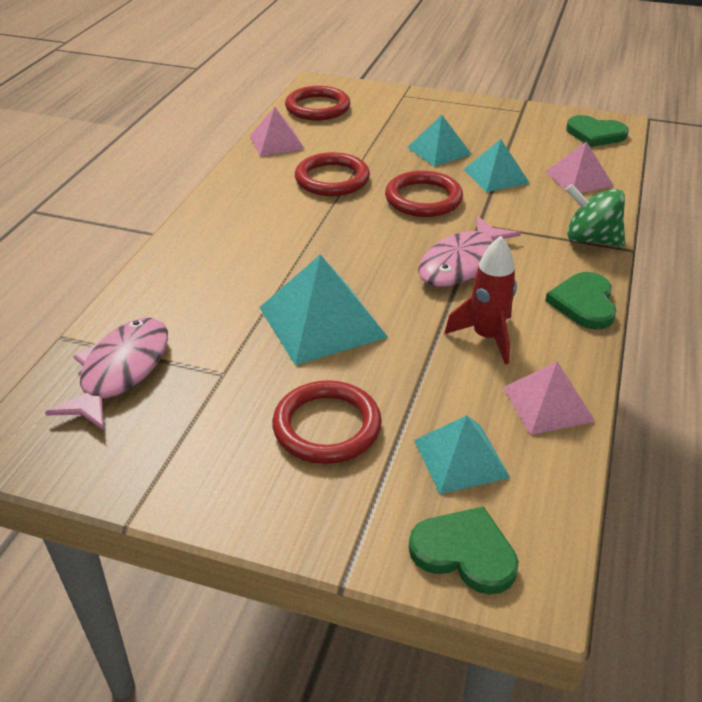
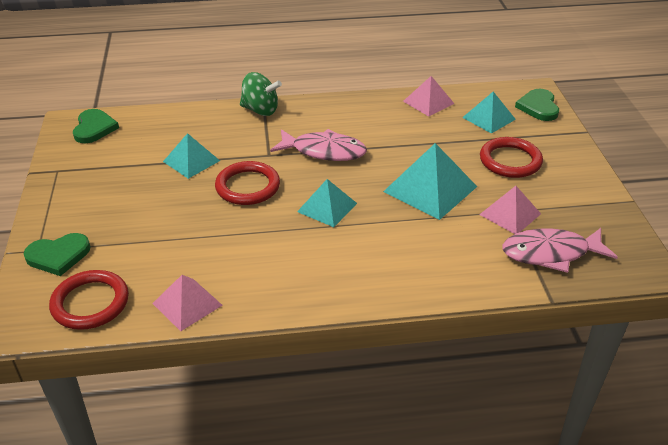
camera: 115 degrees left, 0 degrees up
red ring [295,152,370,196] -> none
turquoise pyramid [407,115,471,166] -> turquoise pyramid moved to [297,179,357,227]
red rocket [444,236,517,365] -> none
pink pyramid [545,141,614,193] -> pink pyramid moved to [479,186,541,234]
green heart [545,272,617,329] -> green heart moved to [24,233,91,276]
green spinning top [565,184,625,247] -> green spinning top turned 75 degrees counterclockwise [240,72,282,116]

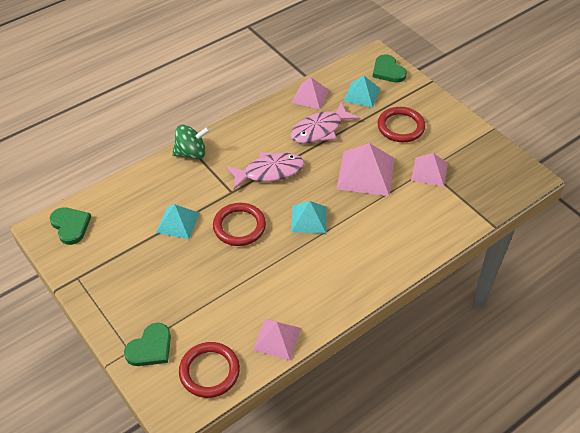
camera: 30 degrees left, 10 degrees up
turquoise pyramid [383,143,477,220] -> pink pyramid [337,143,394,196]
pink fish [503,228,618,273] -> pink fish moved to [290,102,359,144]

